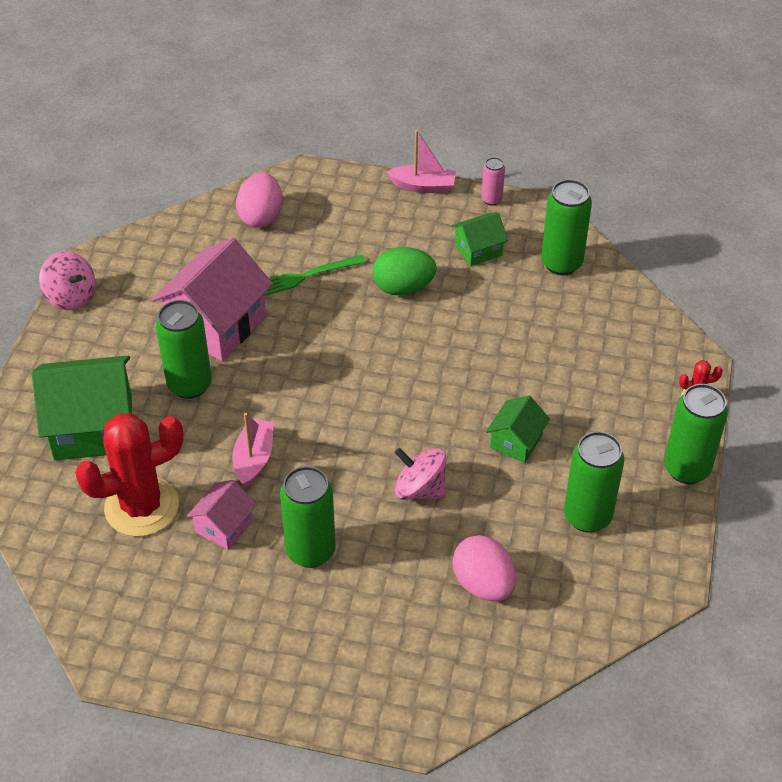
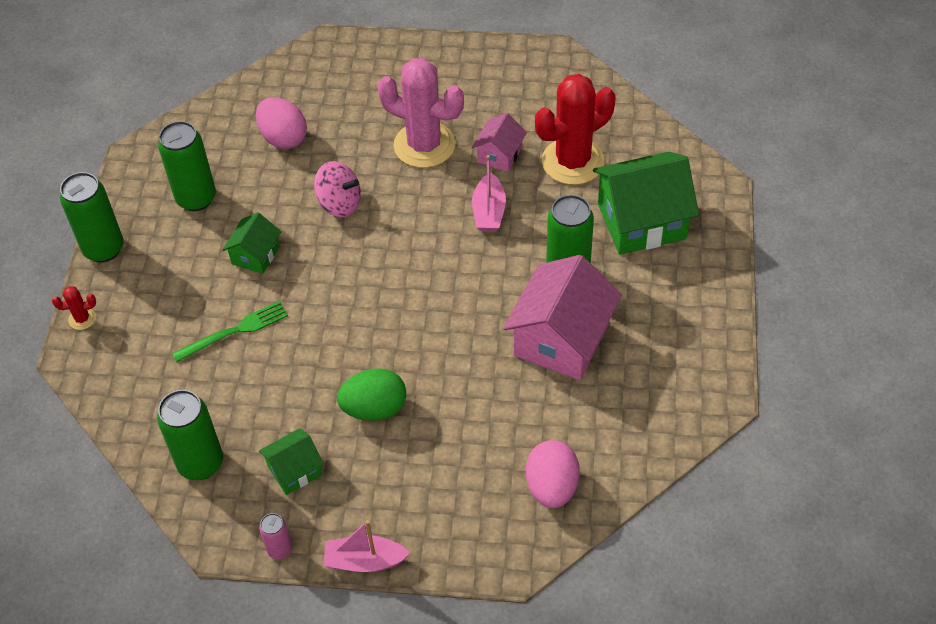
camera: 175 degrees right, 5 degrees up
pink spinning top [39,251,95,310] -> none
green fork [264,255,366,296] -> green fork moved to [172,301,288,362]
green can [280,466,336,568] -> pink cactus [377,58,464,168]

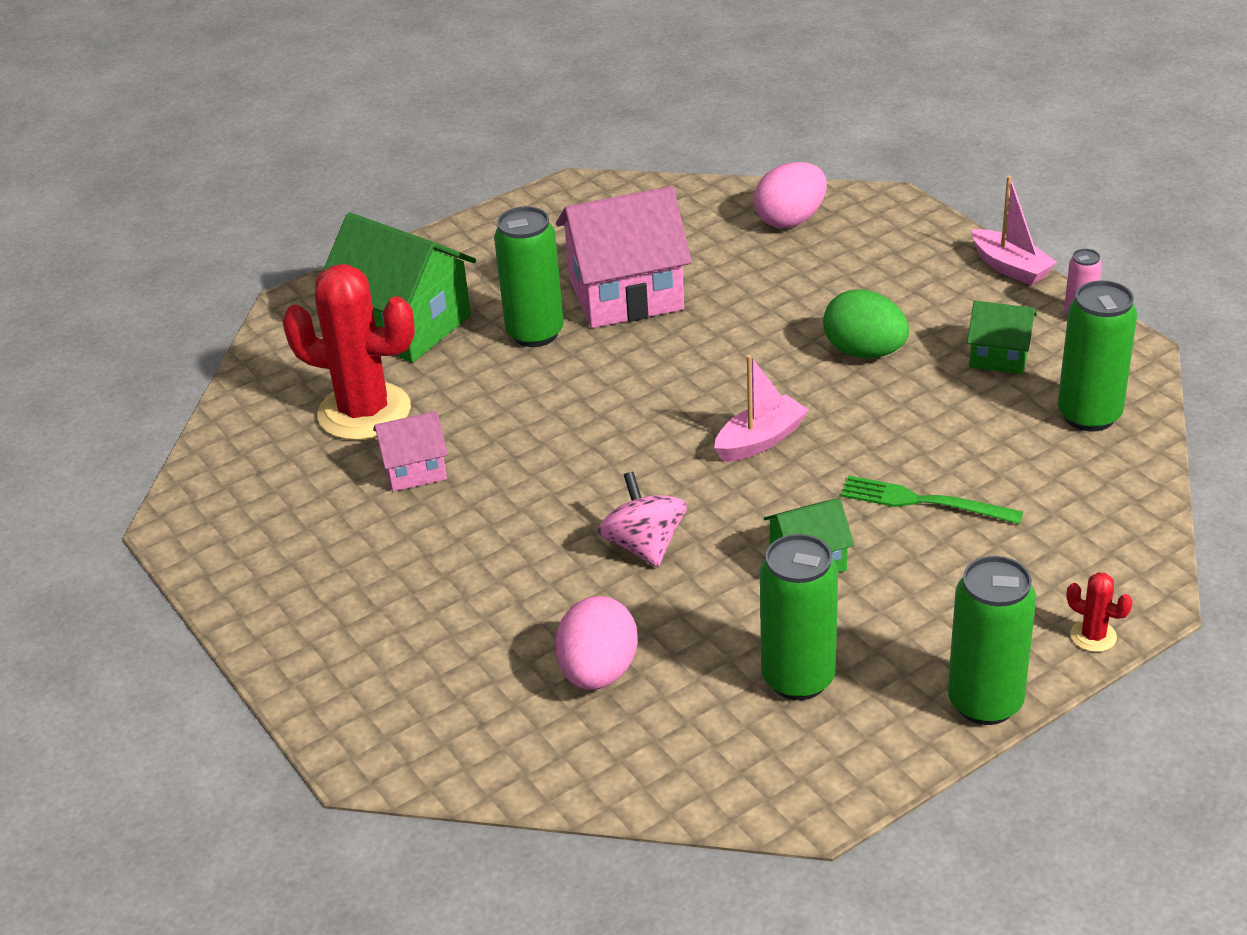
camera: 130 degrees left, 15 degrees down
pink cactus [377,58,464,168] -> none
pink boat [472,155,506,232] -> pink boat moved to [714,355,808,462]

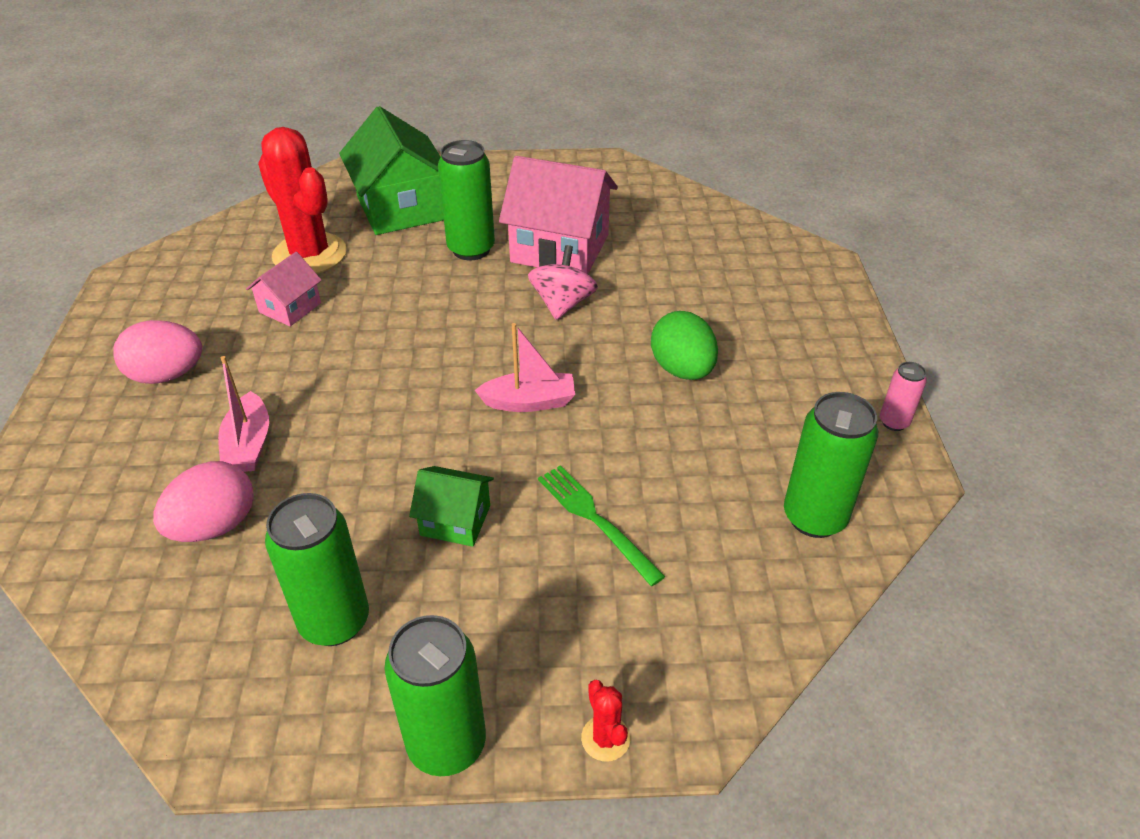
camera: 30 degrees right, 5 degrees up
pink house [373,411,448,492] -> pink house turned 75 degrees counterclockwise [246,252,322,326]
pink spinning top [598,471,687,567] -> pink spinning top moved to [528,245,598,320]
pink egg [754,162,827,228] -> pink egg moved to [113,320,202,384]
green house [967,301,1037,374] -> none
pink boat [972,176,1057,285] -> pink boat moved to [218,356,269,472]

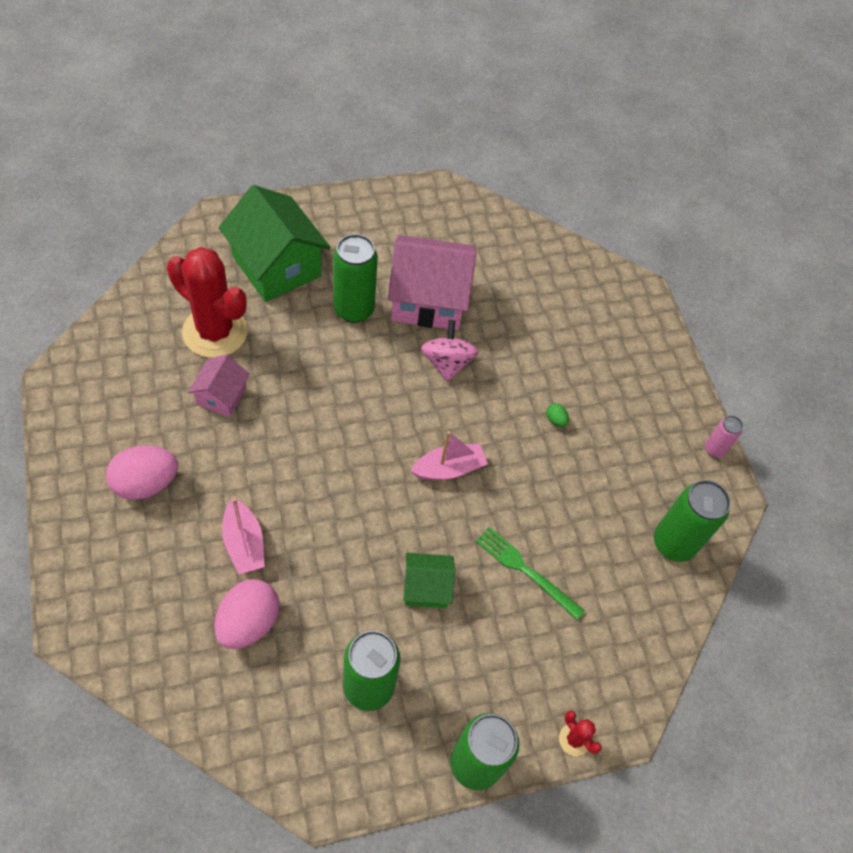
camera: 20 degrees left, 15 degrees up
green egg [651,311,718,380] -> green egg [546,403,569,427], size x0.42

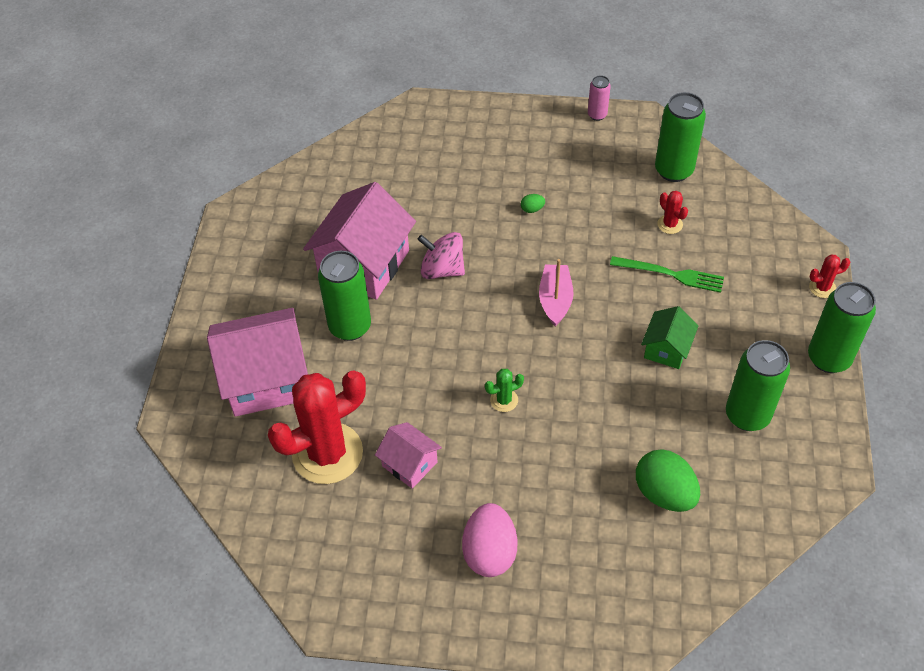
camera: 60 degrees left, 5 degrees down
pink egg [214,579,280,649] -> green egg [636,449,700,512]
green house [219,185,331,302] -> pink house [207,308,308,417]
pink boat [222,497,265,574] -> none
green fork [475,527,585,620] -> green fork turned 135 degrees counterclockwise [610,256,724,293]
none -> green cactus [485,369,524,412]
none -> red cactus [657,191,688,234]

